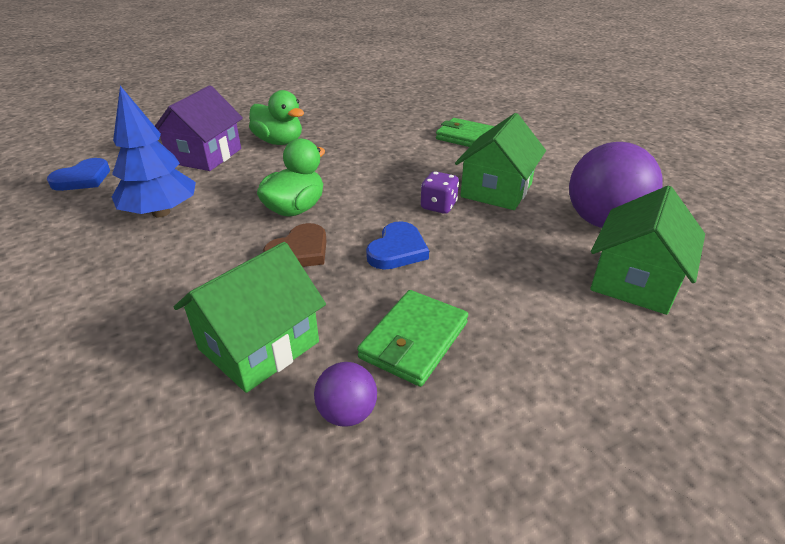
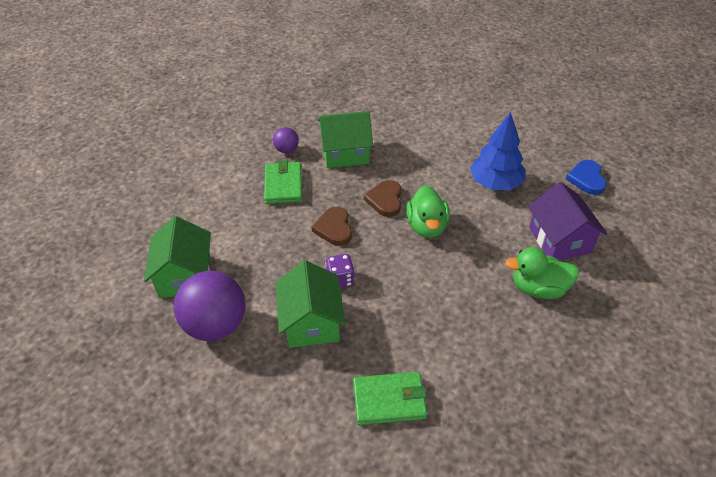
camera: 145 degrees right, 10 degrees up
green house [174,242,326,393] -> green house turned 75 degrees clockwise [318,111,373,168]
blue heart [366,221,429,269] -> brown heart [311,207,352,246]

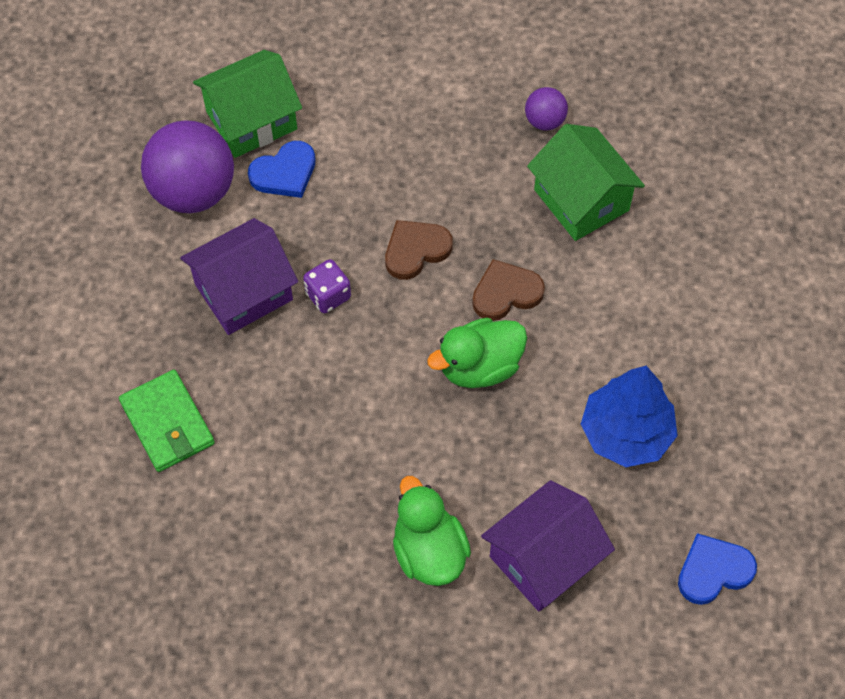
camera: 65 degrees right, 15 degrees up
green wallet [264,160,302,204] -> none
green house [275,260,346,348] -> purple house [180,218,298,335]
none -> blue heart [248,141,316,198]

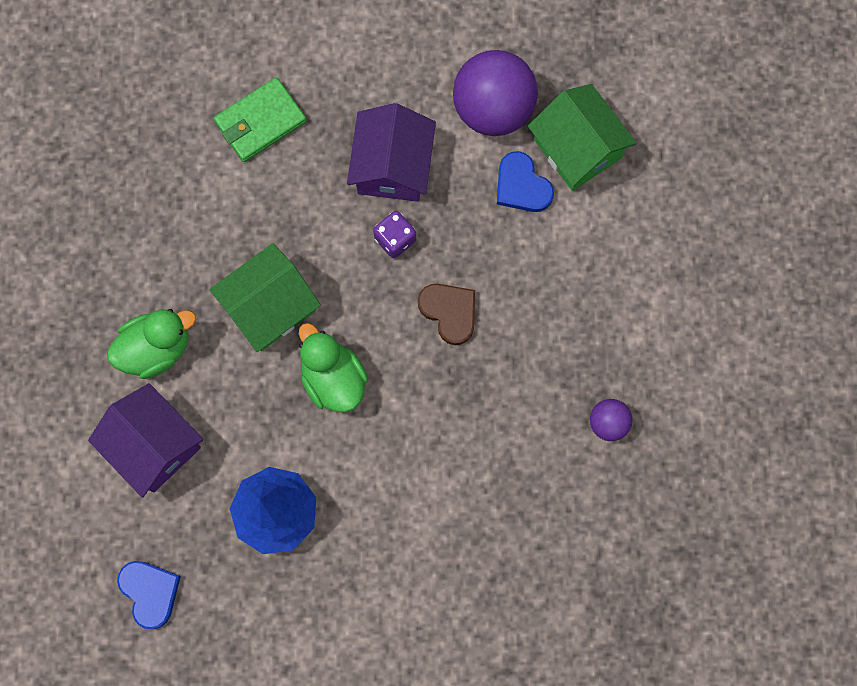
camera: 85 degrees right, 15 degrees up
purple house [180,218,298,335] -> purple house turned 45 degrees clockwise [347,103,436,202]
brown heart [472,259,545,321] -> none
green house [527,124,645,241] -> green house moved to [210,243,321,352]

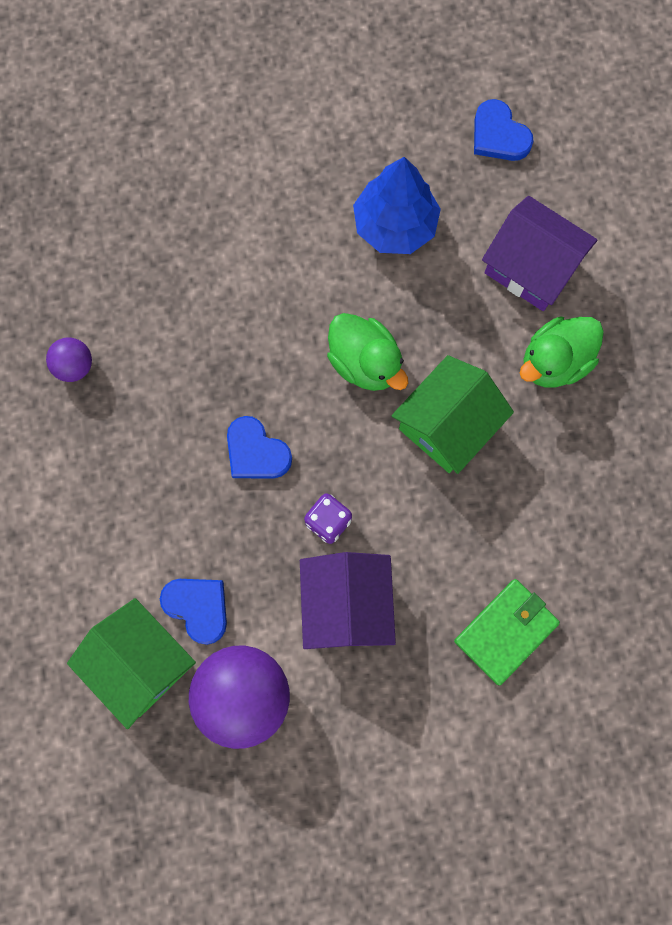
camera: 170 degrees right, 0 degrees up
brown heart [418,284,475,345] -> blue heart [227,416,292,478]

